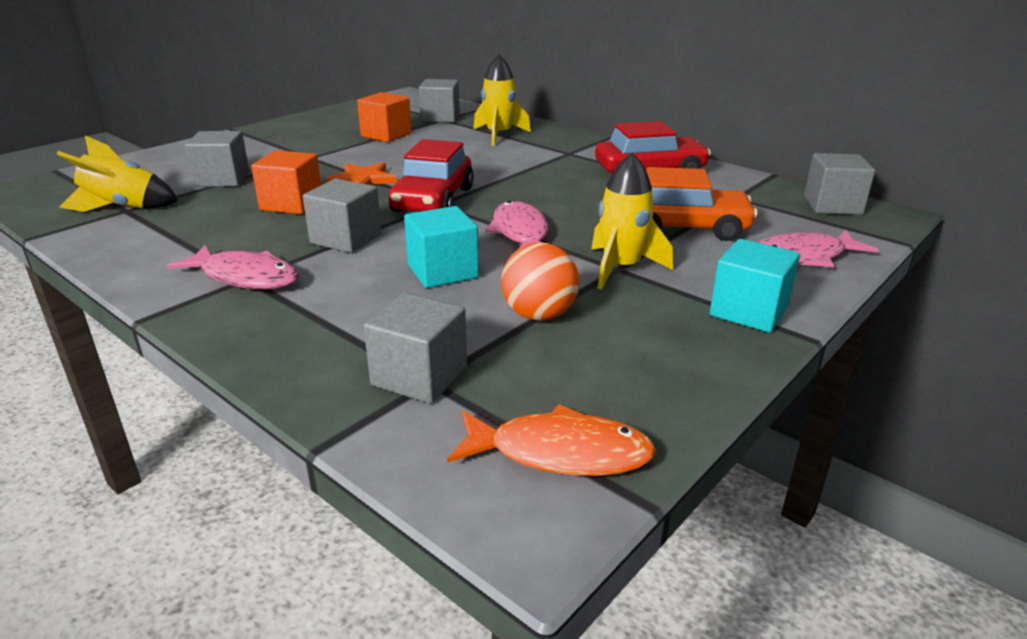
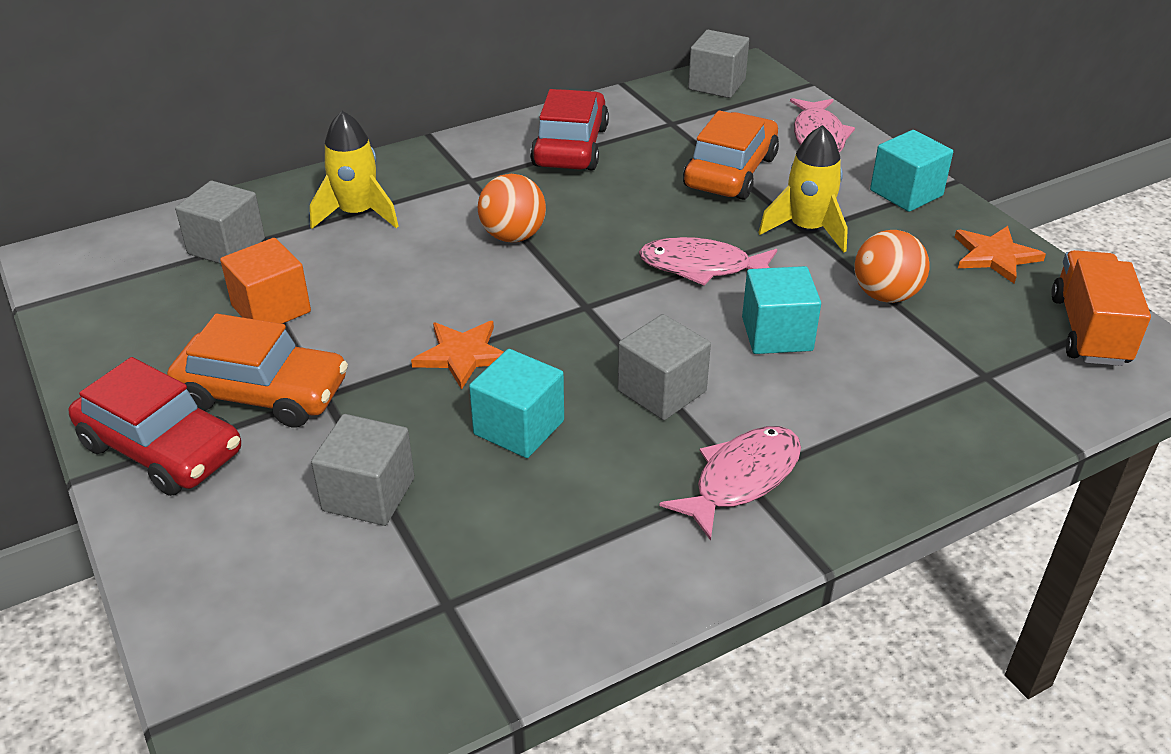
camera: 70 degrees left, 10 degrees up
yellow rocket [57,135,178,212] -> none
orange cube [251,150,321,214] -> turquoise cube [469,349,564,458]
grey cube [364,292,467,404] -> none
red car [389,139,474,212] -> red car moved to [69,357,241,496]
orange fish [447,405,656,476] -> orange truck [1051,250,1151,366]
none -> orange car [167,314,348,427]
none -> orange ball [478,174,546,242]
none -> orange star [955,226,1046,284]

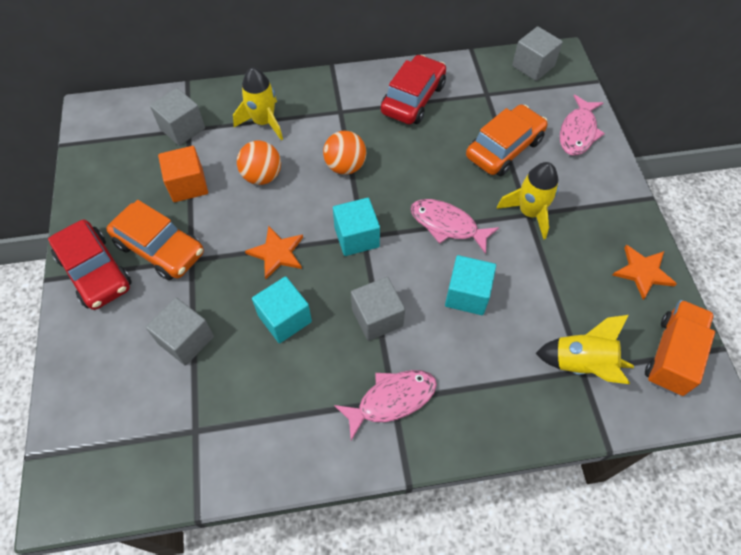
camera: 20 degrees right, 20 degrees up
orange ball [854,230,930,303] -> orange ball moved to [237,141,281,185]
turquoise cube [870,130,953,212] -> turquoise cube moved to [333,198,380,256]
none -> yellow rocket [536,315,634,384]

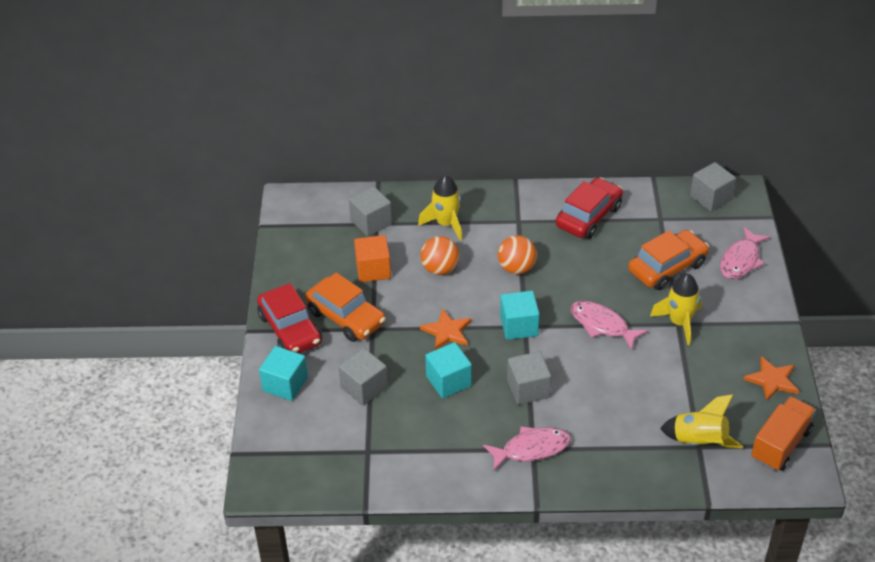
camera: 10 degrees right, 15 degrees down
turquoise cube [445,255,496,315] -> turquoise cube moved to [259,346,308,401]

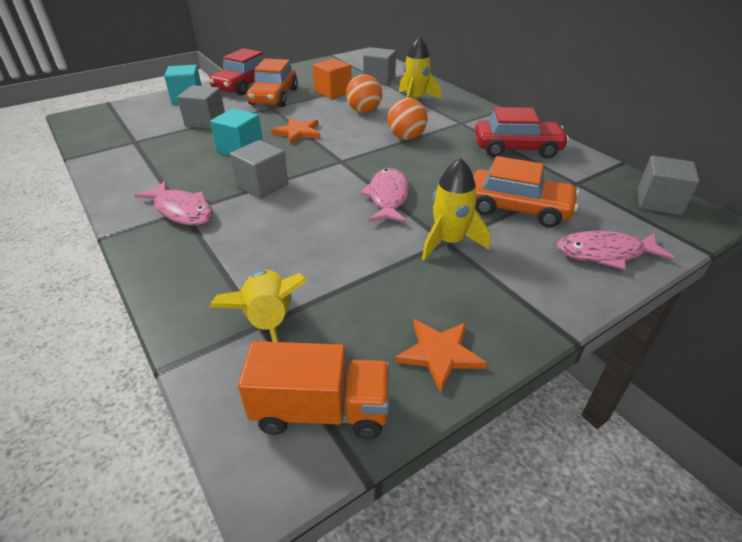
camera: 55 degrees right, 5 degrees down
turquoise cube [500,291,540,340] -> none

